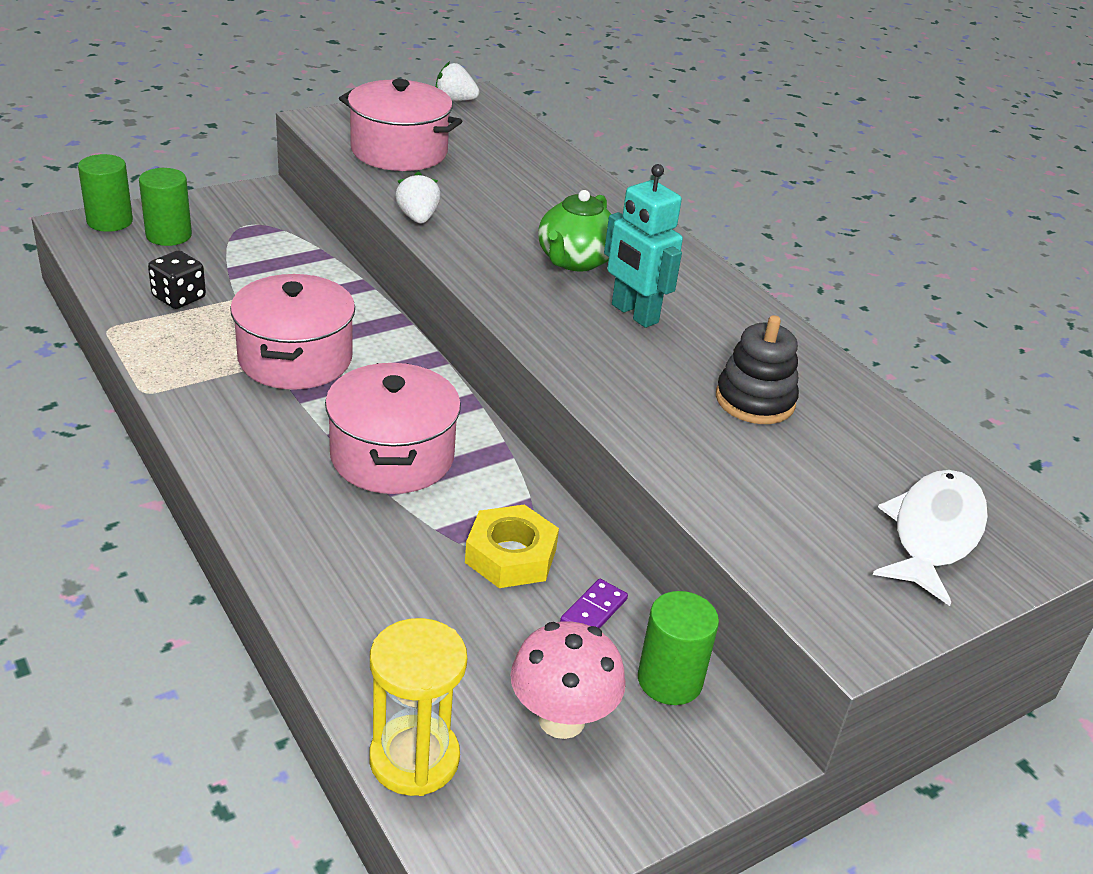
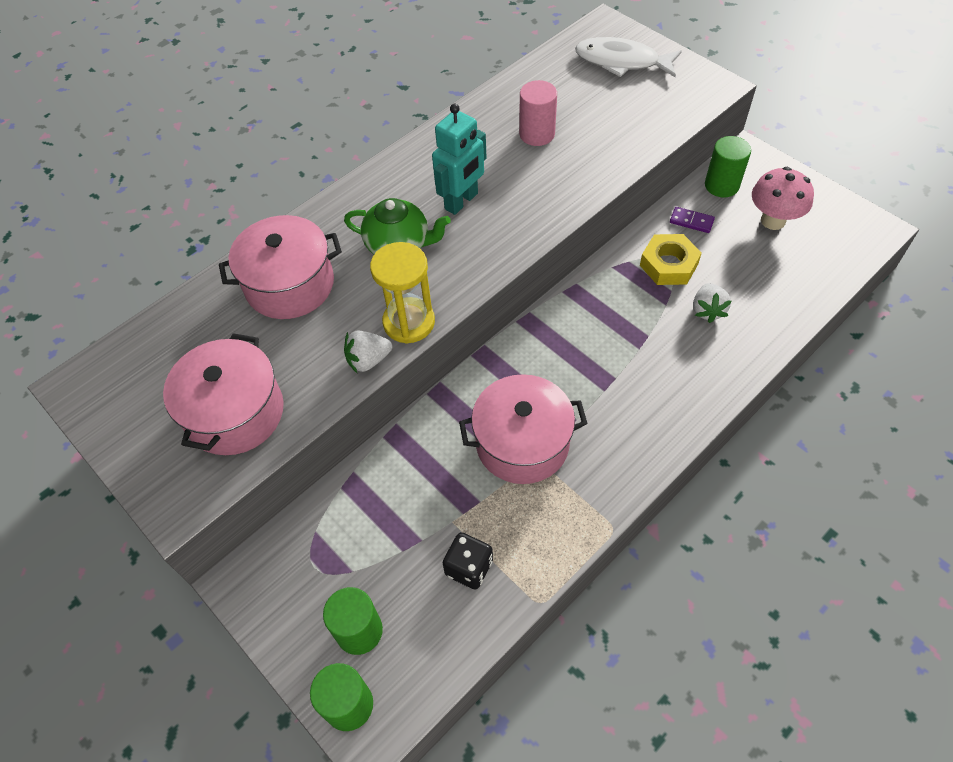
camera: 95 degrees left, 20 degrees up
pink pot [325,363,461,494] -> pink pot moved to [219,215,342,319]
yellow hourglass [369,618,467,796] -> yellow hourglass moved to [370,242,435,344]
white strawberry [436,61,480,101] -> white strawberry moved to [693,283,731,323]
black stacking toy [716,315,799,424] -> pink cylinder [519,80,557,146]

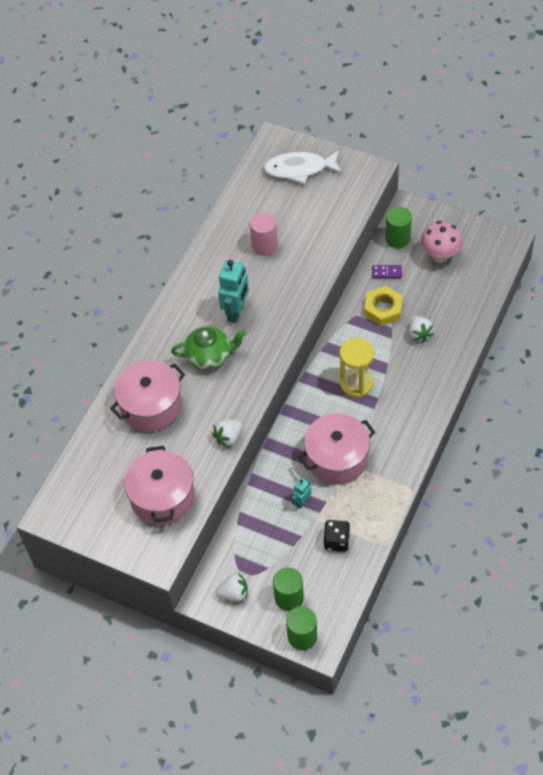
camera: 20 degrees left, 0 degrees up
yellow hourglass [370,242,435,344] -> yellow hourglass moved to [340,338,374,398]
none -> white strawberry [216,573,248,602]
none -> turquoise robot [292,478,311,509]

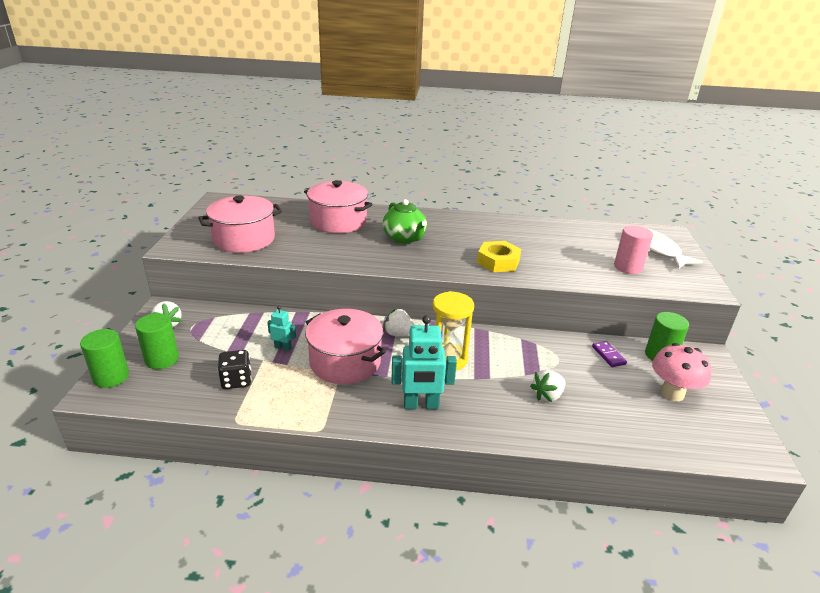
camera: 65 degrees right, 25 degrees down
white strawberry [212,420,242,448] -> white strawberry moved to [384,308,414,337]
turquoise robot [218,260,249,323] -> turquoise robot moved to [392,315,457,409]
pink cylinder [250,212,278,256] -> pink cylinder moved to [614,225,653,274]
yellow nut [364,286,403,326] -> yellow nut moved to [477,241,521,272]

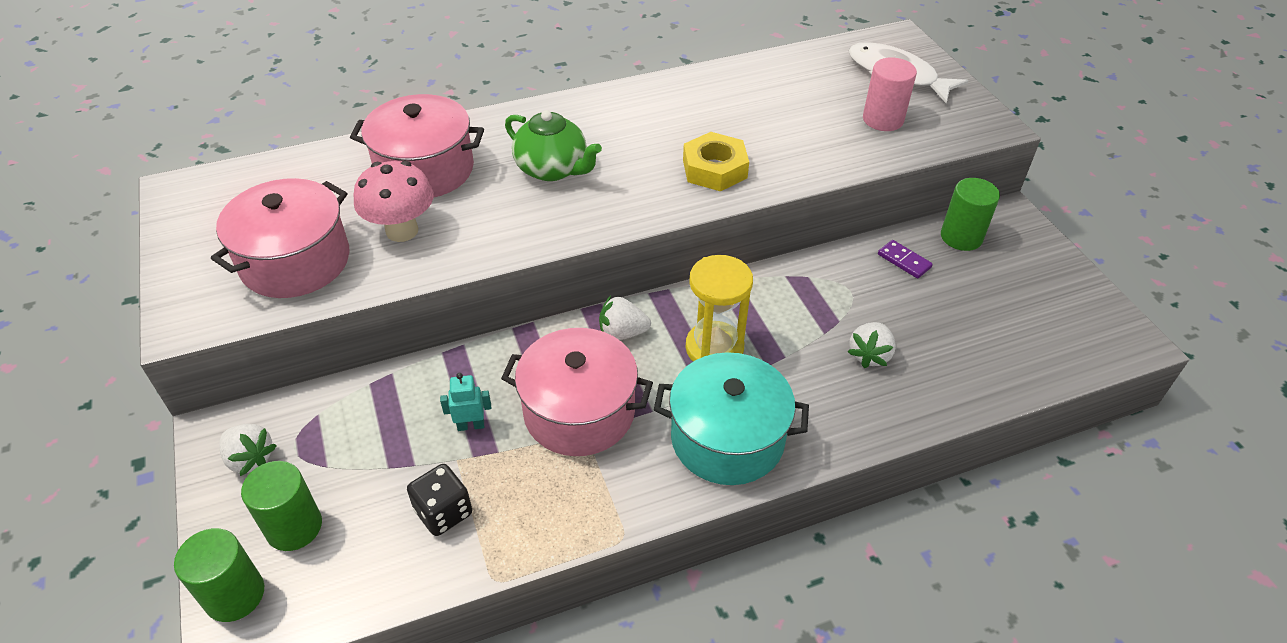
camera: 25 degrees left, 15 degrees up
turquoise robot [392,315,457,409] -> turquoise pot [654,352,809,485]
pink mushroom [652,343,712,401] -> pink mushroom moved to [354,161,434,242]

